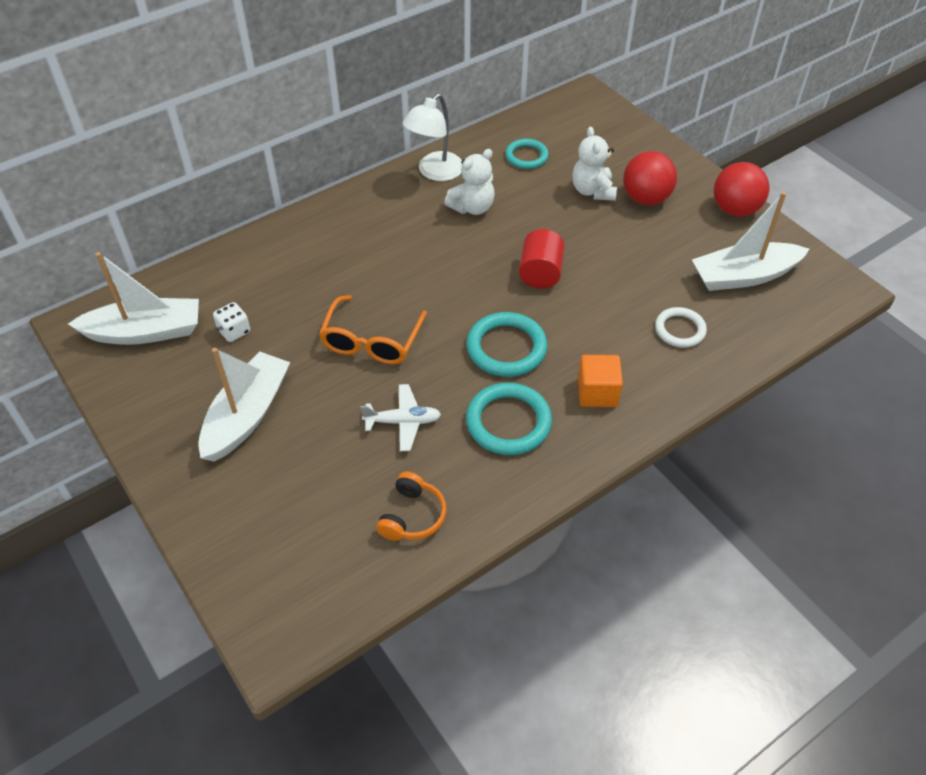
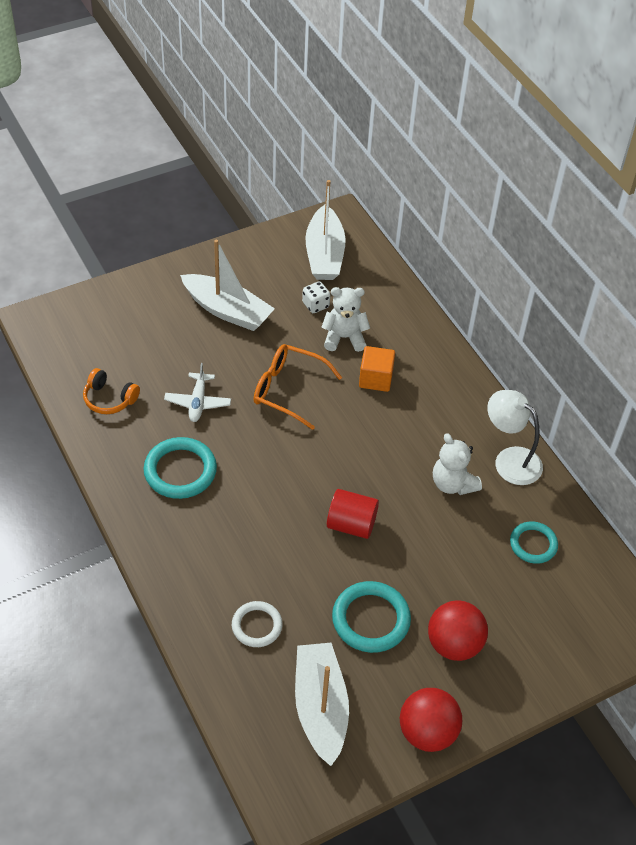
camera: 95 degrees right, 0 degrees up
turquoise ring [467,312,548,377] -> turquoise ring moved to [332,581,411,653]
white teddy bear [572,127,617,201] -> white teddy bear moved to [321,287,370,352]
orange cube [578,355,623,407] -> orange cube moved to [359,346,395,392]

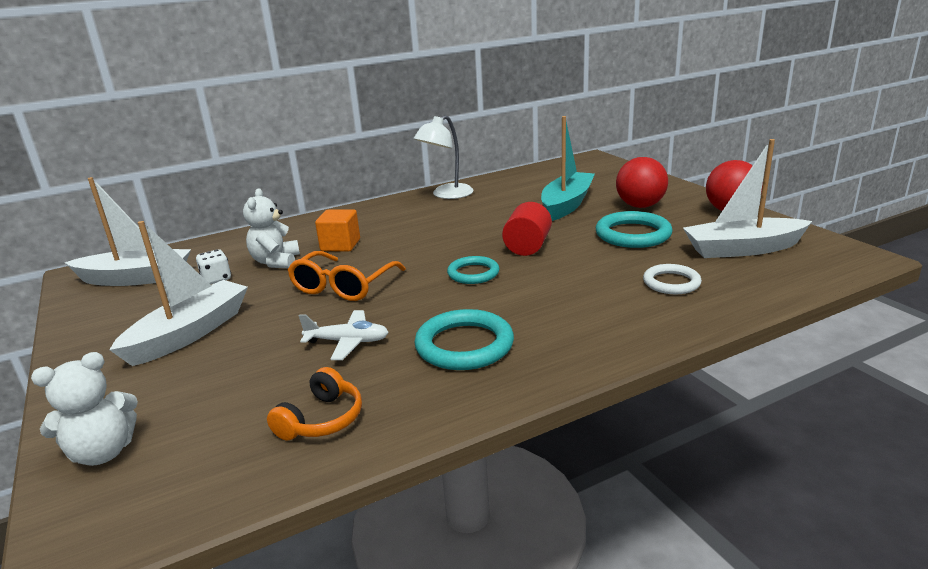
camera: 85 degrees left, 25 degrees down
white teddy bear [433,433,482,495] -> white teddy bear moved to [31,352,138,466]
turquoise ring [510,521,558,564] -> turquoise ring moved to [447,256,499,284]
none -> turquoise boat [541,116,595,221]

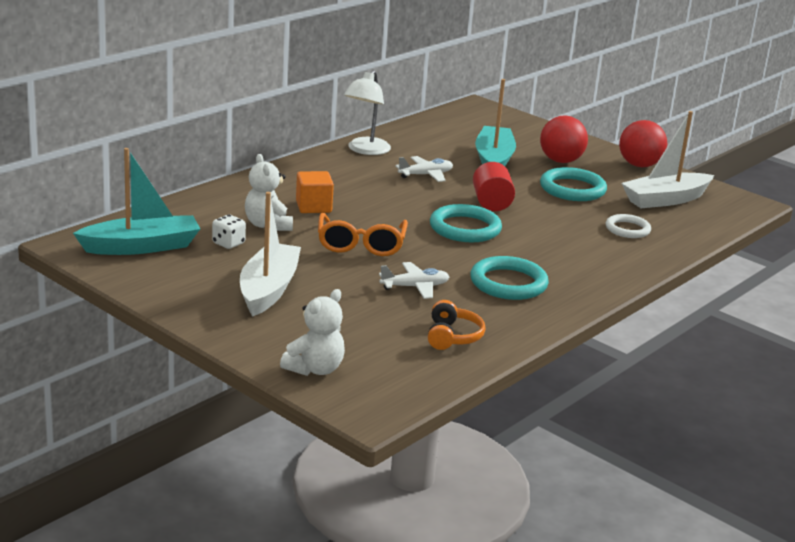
camera: 25 degrees left, 0 degrees up
white boat [64,177,191,286] -> turquoise boat [73,148,200,255]
turquoise ring [447,256,499,284] -> turquoise ring [430,204,502,242], size x1.56
none -> white plane [395,156,453,182]

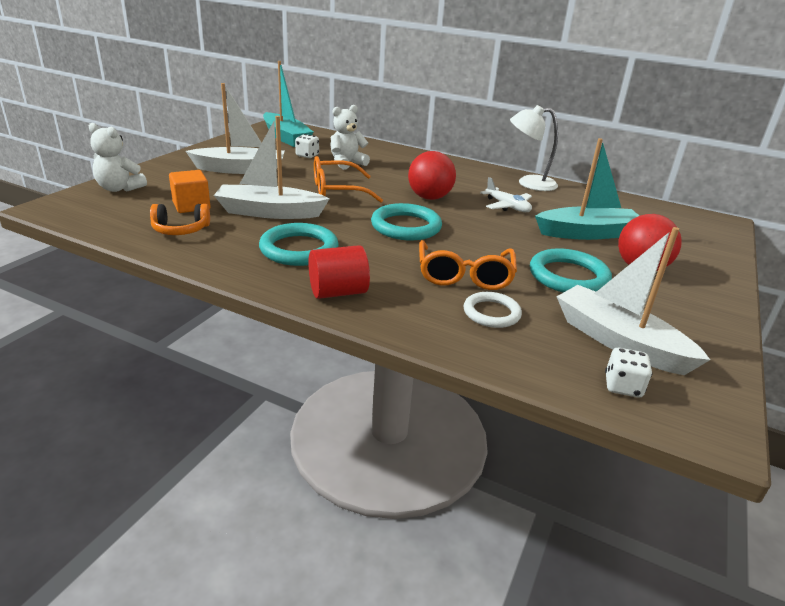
camera: 75 degrees right, 5 degrees up
orange cube [296,171,334,213] -> orange cube moved to [169,170,211,213]
white plane [379,262,450,299] -> white boat [214,116,330,219]
red cylinder [473,162,515,211] -> red cylinder moved to [308,245,370,299]
red ball [619,120,667,167] -> red ball moved to [408,151,456,200]
none -> orange glasses [419,240,517,290]
none -> white dice [605,348,652,398]

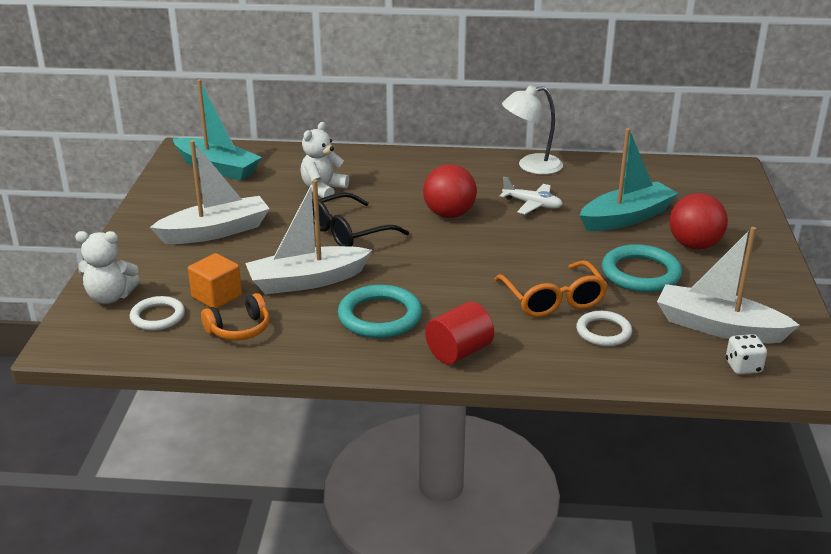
camera: 20 degrees left, 0 degrees up
white dice [295,134,319,158] -> none
orange glasses [314,156,383,203] -> black glasses [312,192,409,247]
turquoise ring [371,203,442,240] -> none
none -> white ring [130,296,185,331]

